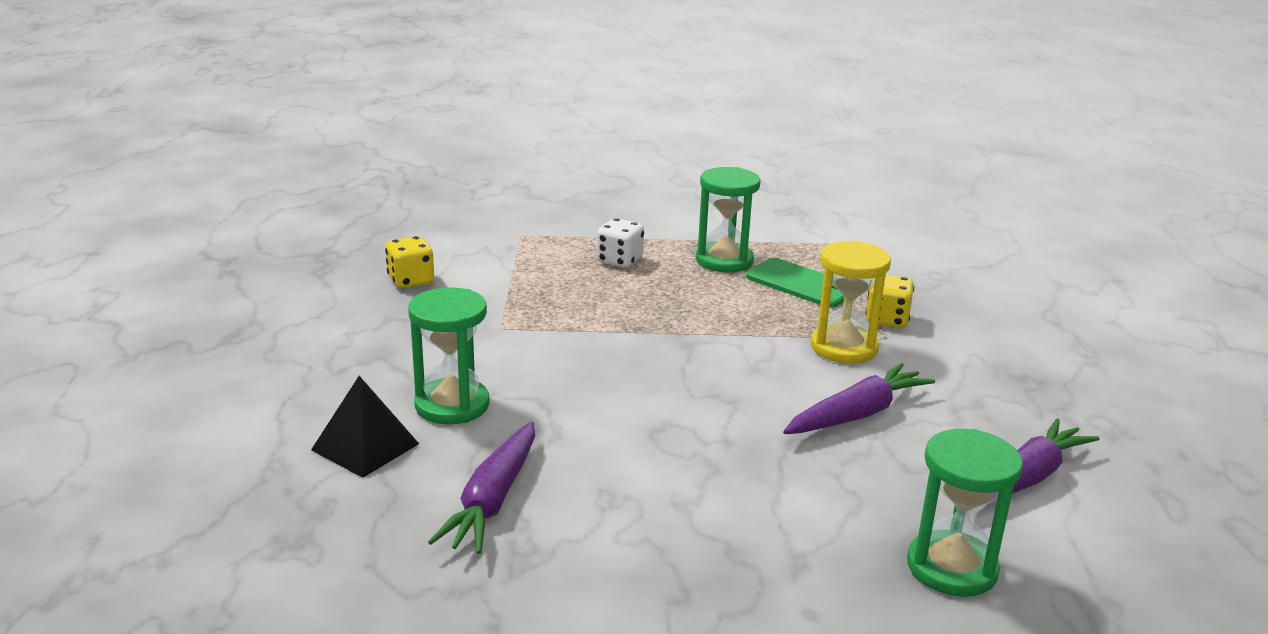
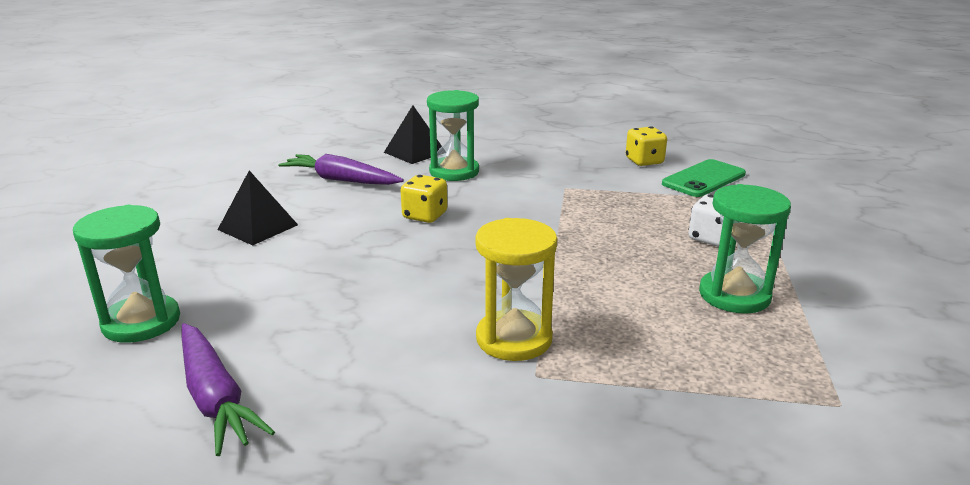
camera: 100 degrees right, 0 degrees up
green phone [746,258,844,308] -> green phone moved to [662,159,746,197]
purple carrot [783,363,935,434] -> none
yellow dice [865,275,914,328] -> yellow dice moved to [401,175,448,223]
none -> black pyramid [218,170,298,246]

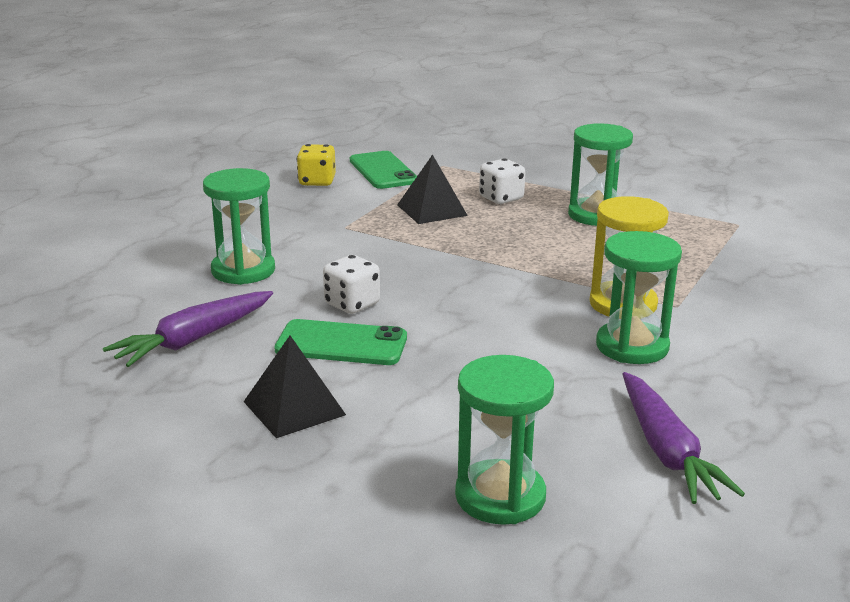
camera: 70 degrees left, 0 degrees up
purple carrot [182,323,275,456] -> purple carrot turned 90 degrees clockwise [623,372,745,504]
black pyramid [384,105,442,164] -> black pyramid moved to [397,154,468,224]
yellow dice [401,175,448,223] -> white dice [323,255,380,314]
none -> green phone [275,319,407,365]
none -> green hourglass [596,231,682,364]

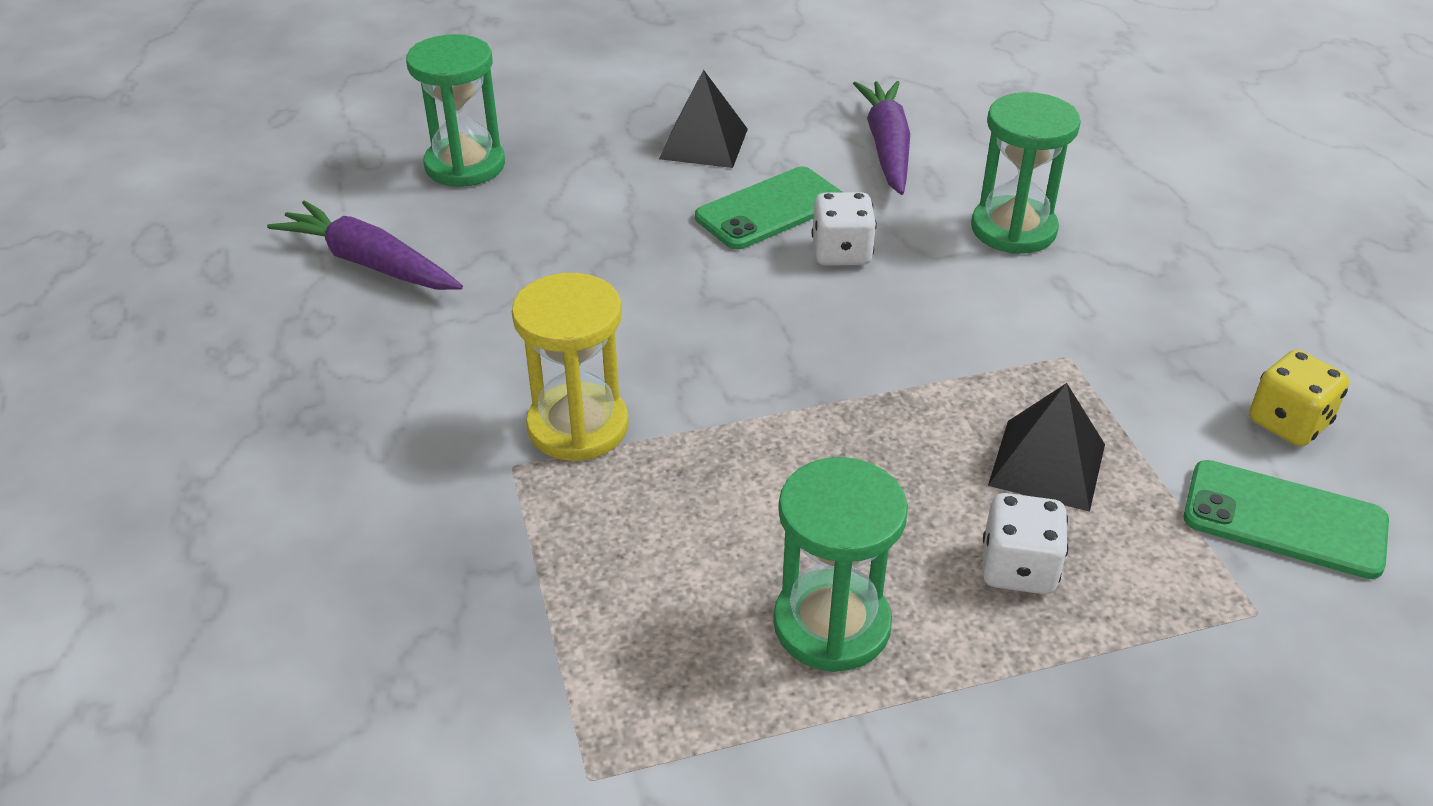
camera: 135 degrees right, 15 degrees up
green hourglass [596,231,682,364] -> none

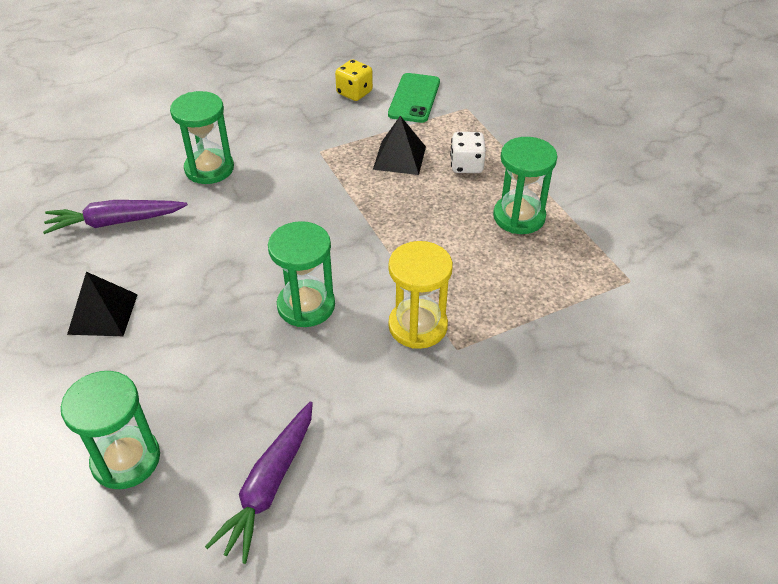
camera: 100 degrees left, 5 degrees up
green phone [695,167,842,249] -> none
white dice [812,192,877,266] -> none
none -> green hourglass [268,221,335,327]

